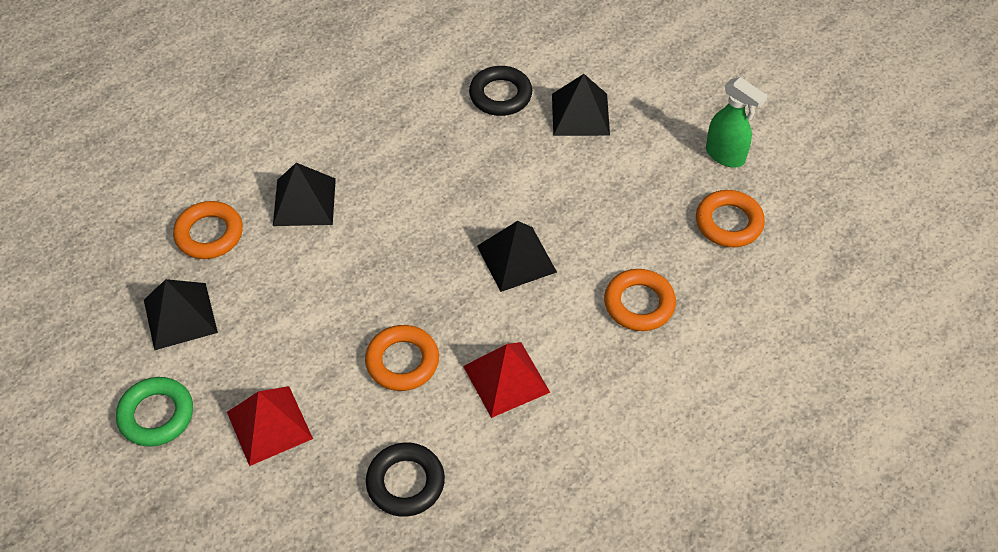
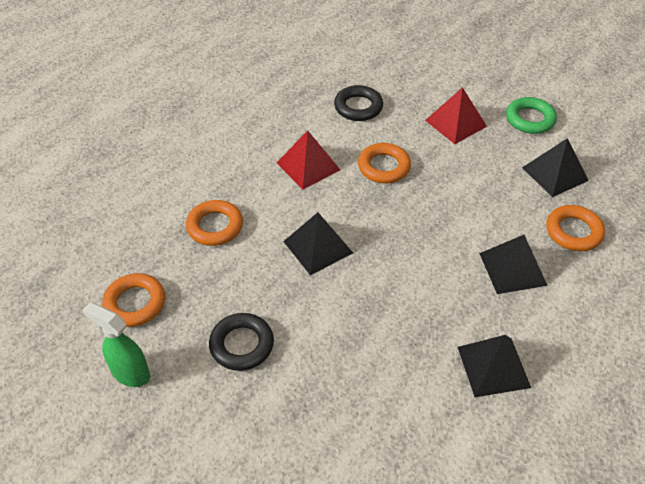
camera: 170 degrees right, 5 degrees down
black ring [469,66,532,116] -> black ring moved to [209,313,274,371]
black pyramid [552,74,610,136] -> black pyramid moved to [458,335,531,397]

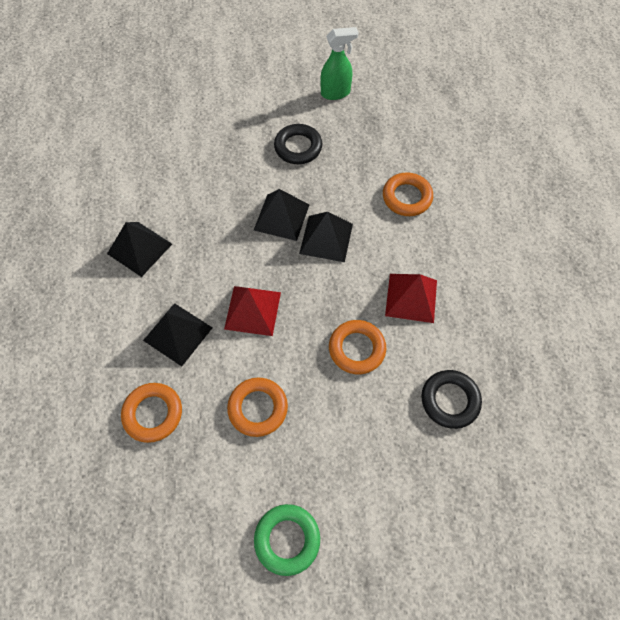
camera: 135 degrees right, 15 degrees up
orange ring [102,273,165,327] -> orange ring moved to [227,377,288,437]
red pyramid [425,87,487,144] -> red pyramid moved to [224,286,281,336]
black pyramid [522,138,589,197] -> black pyramid moved to [254,189,309,241]

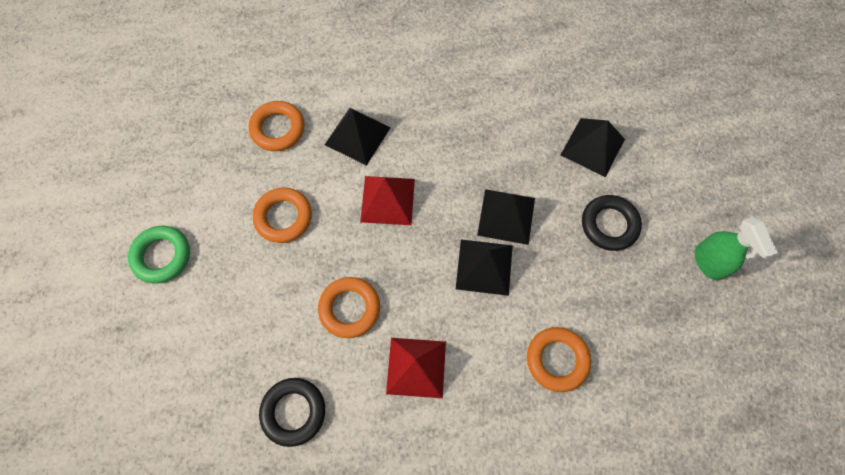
camera: 85 degrees right, 5 degrees up
black pyramid [107,222,172,277] -> black pyramid moved to [561,118,625,177]

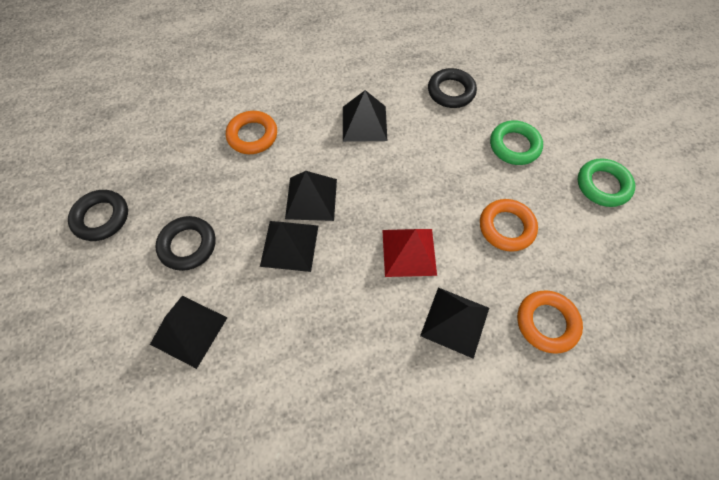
camera: 175 degrees right, 5 degrees down
orange ring [318,277,380,338] -> none
red pyramid [386,338,446,398] -> black pyramid [343,90,387,142]
green spray bottle [695,217,778,280] -> black ring [68,190,128,241]
none -> green ring [490,120,543,165]

